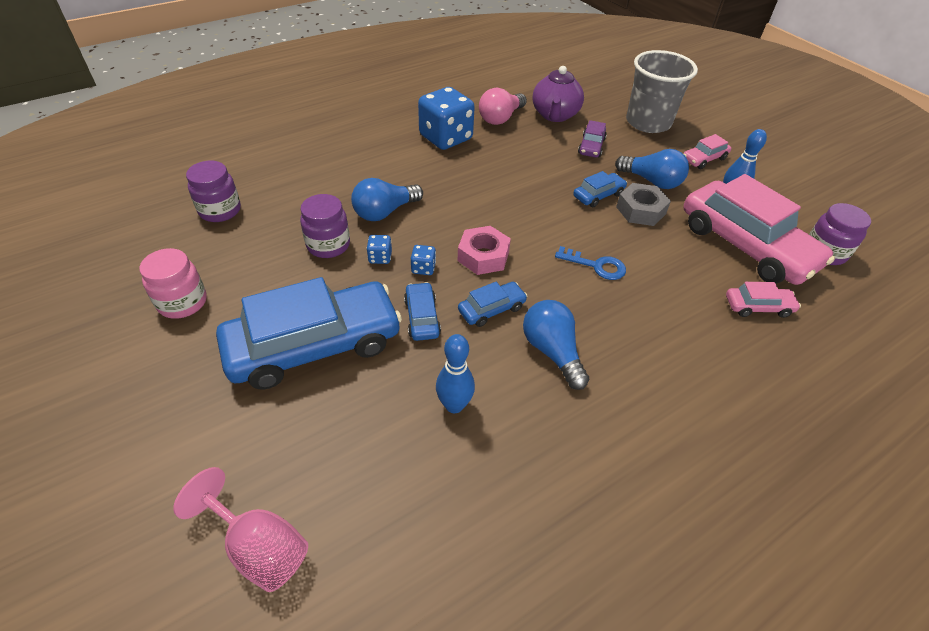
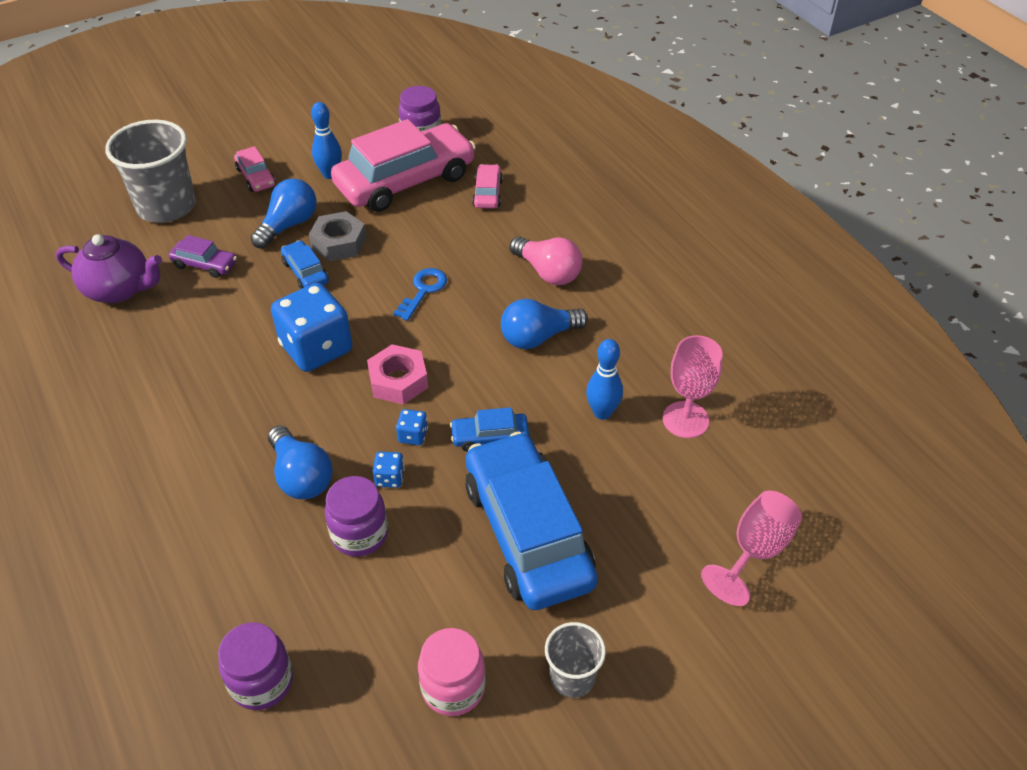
camera: 85 degrees left, 0 degrees up
blue dice [418,87,475,150] -> blue dice moved to [271,283,352,372]
blue car [458,282,527,327] -> none
pink light bulb [479,88,527,125] -> pink light bulb moved to [509,236,582,285]
none -> grey cup [545,622,606,698]
none -> pink goblet [663,335,723,438]

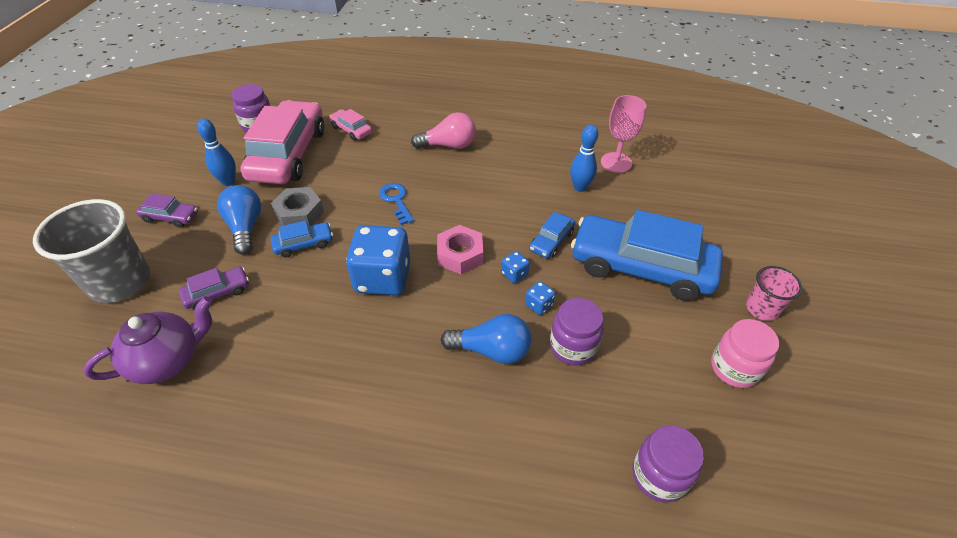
camera: 50 degrees left, 0 degrees up
pink car [234,146,276,192] -> purple car [136,193,198,228]
blue car [281,240,329,289] -> blue car turned 150 degrees clockwise [270,220,333,257]
blue light bulb [501,299,588,349] -> none
grey cup [545,622,606,698] -> pink cup [746,266,802,321]
pink goblet [701,491,802,606] -> none

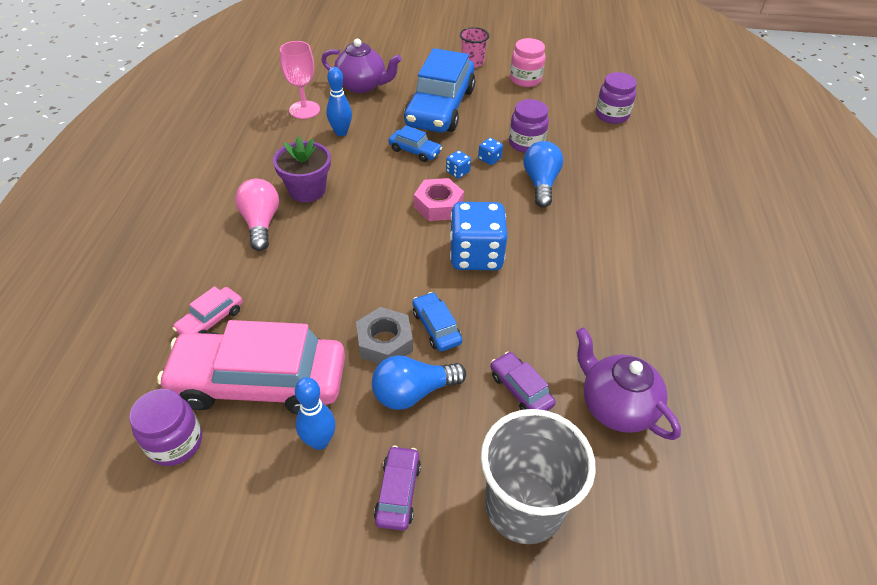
camera: 95 degrees left, 0 degrees up
blue key [379,183,414,225] -> none
none -> purple flower pot [273,136,331,202]
none -> purple teapot [321,39,402,93]

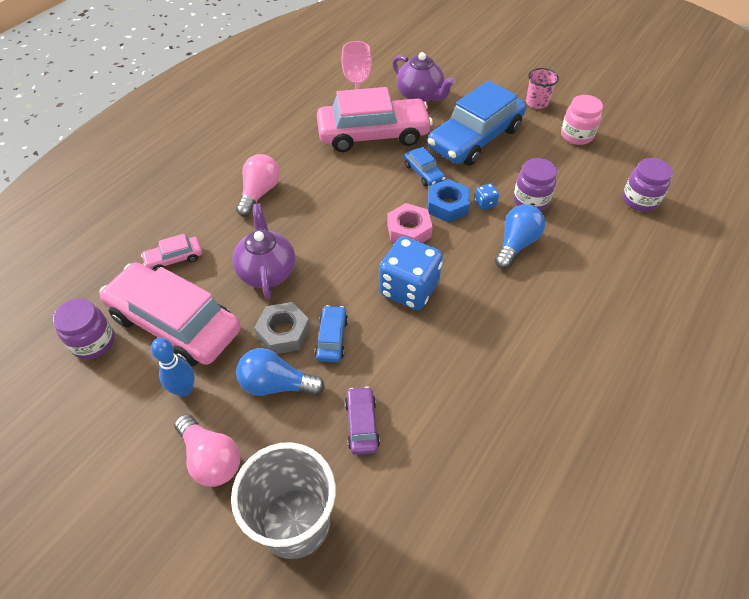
camera: 30 degrees right, 5 degrees up
purple flower pot [273,136,331,202] -> none
blue bowling pin [326,67,352,136] -> pink car [317,87,433,152]
purple car [374,446,421,531] -> pink light bulb [174,414,240,487]
blue dice [446,150,471,179] -> blue nut [428,179,470,222]
purple teapot [576,327,681,440] -> purple teapot moved to [232,203,295,300]

